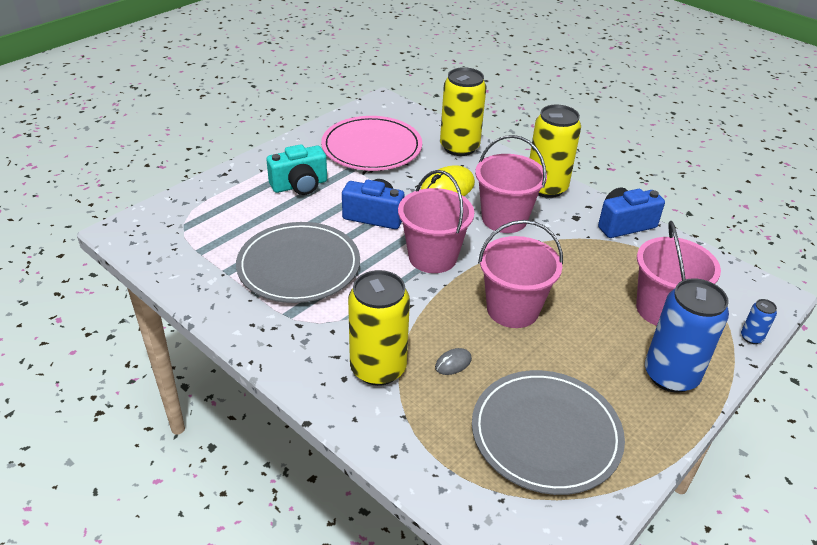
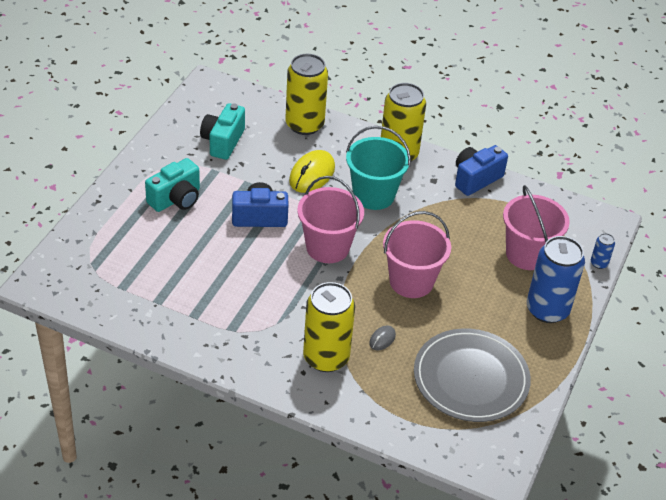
camera: 20 degrees left, 5 degrees up
grey plate [236,222,360,303] -> none
pink plate [321,116,422,171] -> turquoise camera [200,103,245,160]
pink bucket [475,135,547,233] -> turquoise bucket [346,126,411,210]

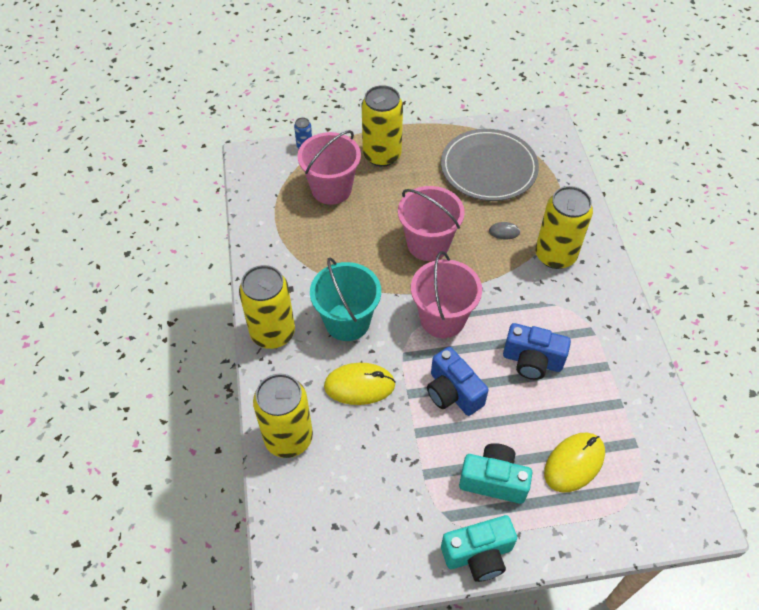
camera: 120 degrees left, 10 degrees up
turquoise camera [200,103,245,160] -> turquoise camera moved to [441,515,517,582]
blue camera [455,145,508,196] -> blue camera moved to [503,323,571,380]
blue can [527,236,585,323] -> yellow can [362,85,403,167]
none -> yellow mouse [544,432,605,493]

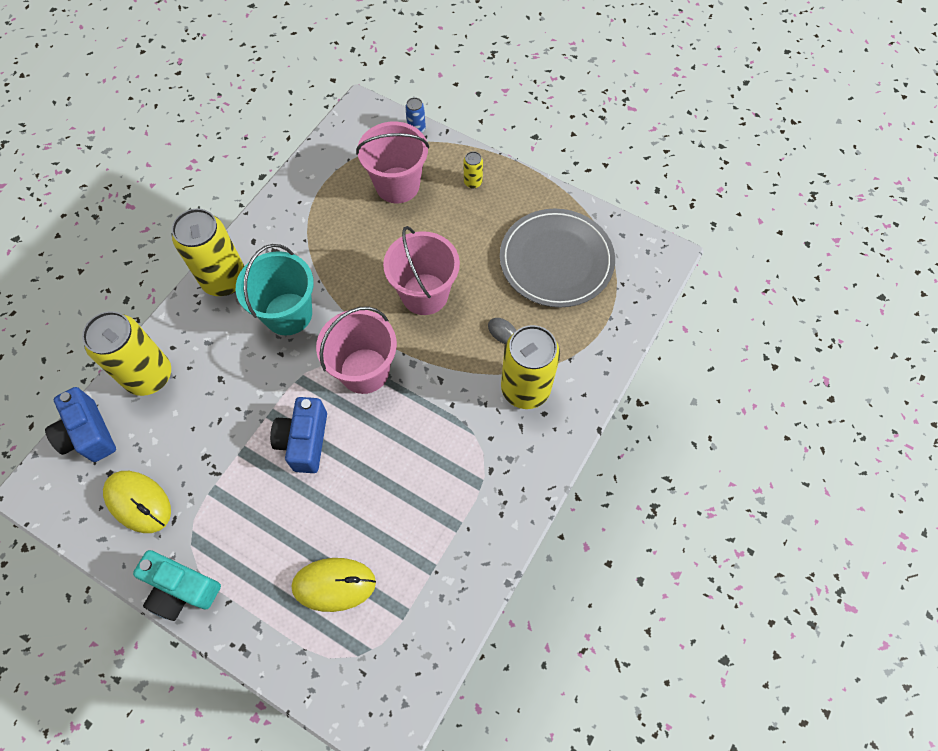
camera: 40 degrees right, 10 degrees up
yellow mouse [324,363,396,405] -> yellow mouse moved to [103,471,171,533]
yellow can [362,85,403,167] -> yellow can [464,151,483,188], size x0.43
turquoise camera [459,443,532,504] -> none
blue camera [503,323,571,380] -> blue camera moved to [45,387,116,462]

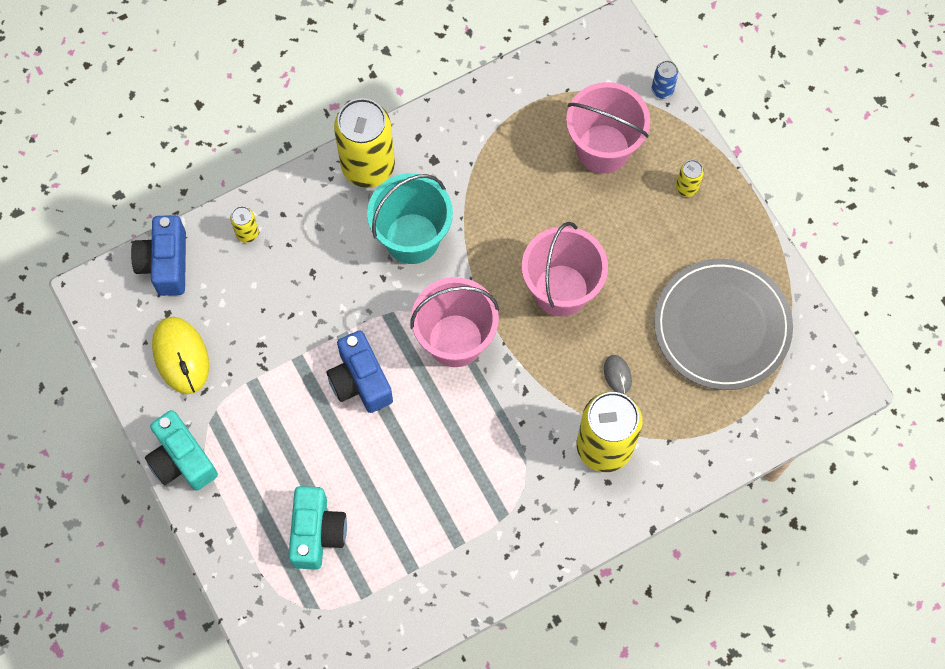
camera: 30 degrees right, 5 degrees up
yellow can [82,311,171,396] -> yellow can [230,206,259,243], size x0.43
blue camera [270,397,327,473] -> blue camera turned 60 degrees counterclockwise [326,330,393,413]
yellow mouse [291,558,376,612] -> turquoise camera [289,486,347,570]

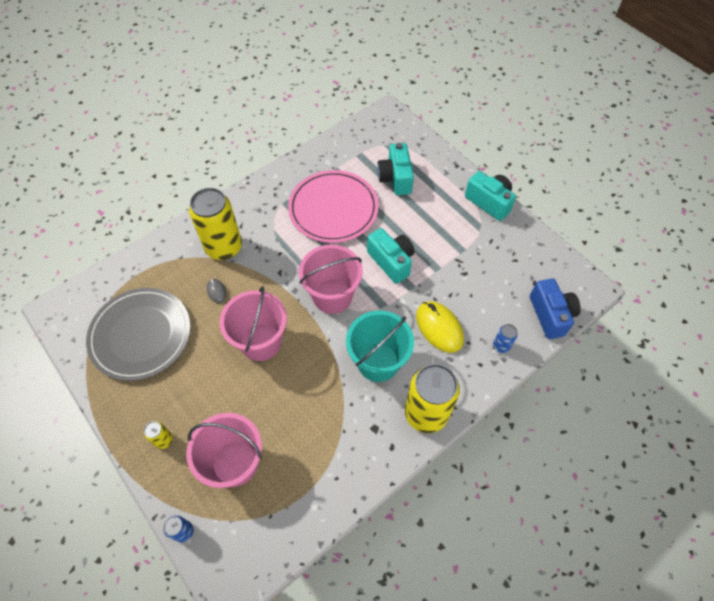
camera: 170 degrees right, 10 degrees down
yellow mouse [152,317,209,394] -> yellow mouse moved to [416,301,464,353]
yellow can [230,206,259,243] -> blue can [493,324,518,353]
blue camera [326,330,393,413] -> turquoise camera [367,228,415,284]
none -> pink plate [288,170,379,243]

